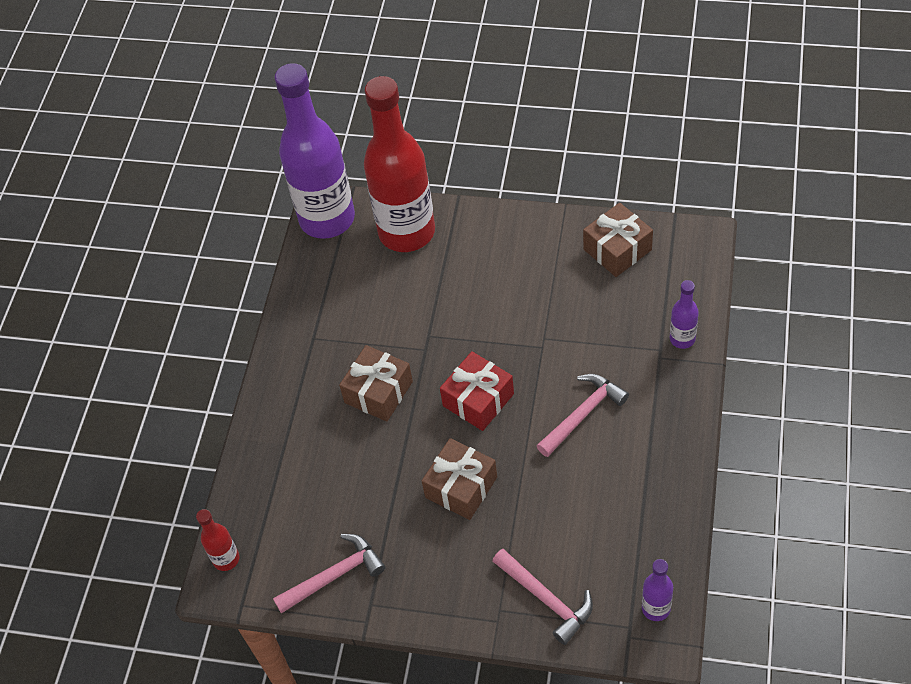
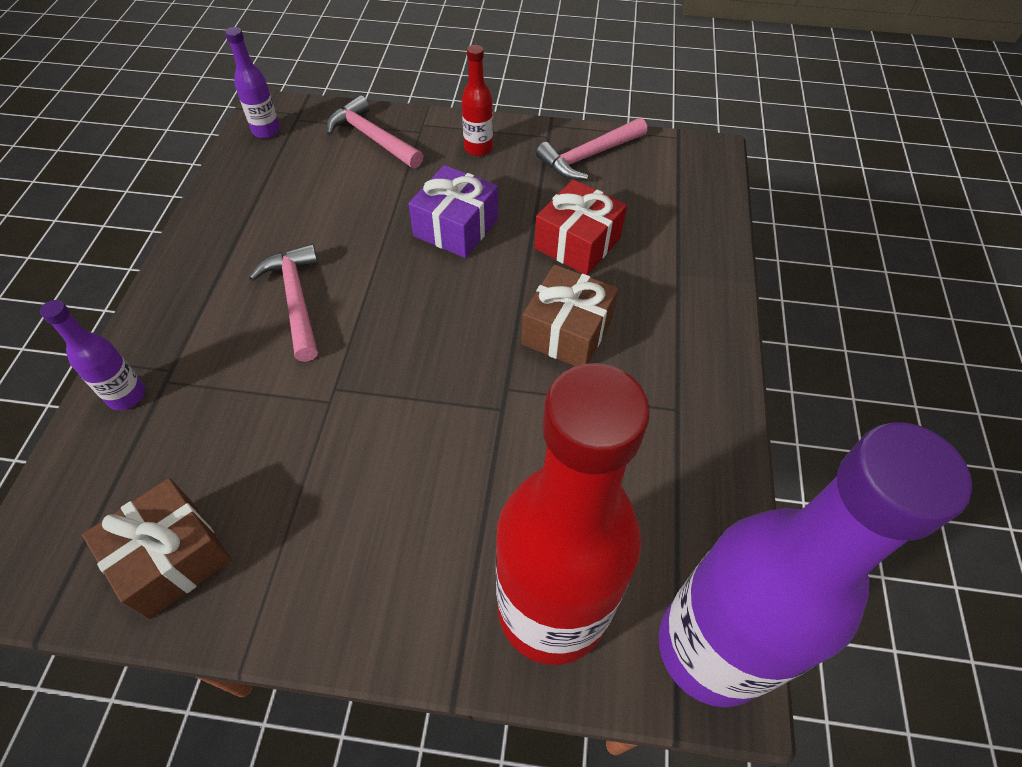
camera: 170 degrees right, 0 degrees up
red bottle [196,509,239,571] -> red bottle moved to [462,45,493,156]
brown gift [422,438,497,520] -> purple gift [408,165,498,258]
red gift [440,351,514,431] -> red gift moved to [534,179,627,275]
pink hammer [537,374,629,457] -> pink hammer turned 120 degrees clockwise [249,244,318,362]

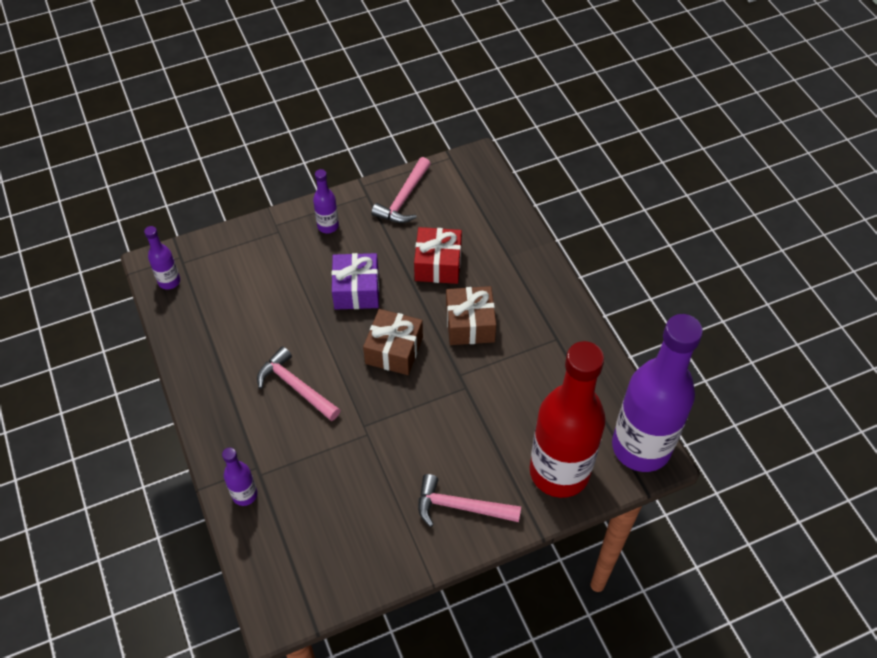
camera: 30 degrees left, 0 degrees up
brown gift [82,478,231,619] -> brown gift moved to [363,309,423,375]
pink hammer [326,95,423,169] -> pink hammer moved to [418,474,521,527]
red bottle [462,45,493,156] -> purple bottle [313,169,339,233]

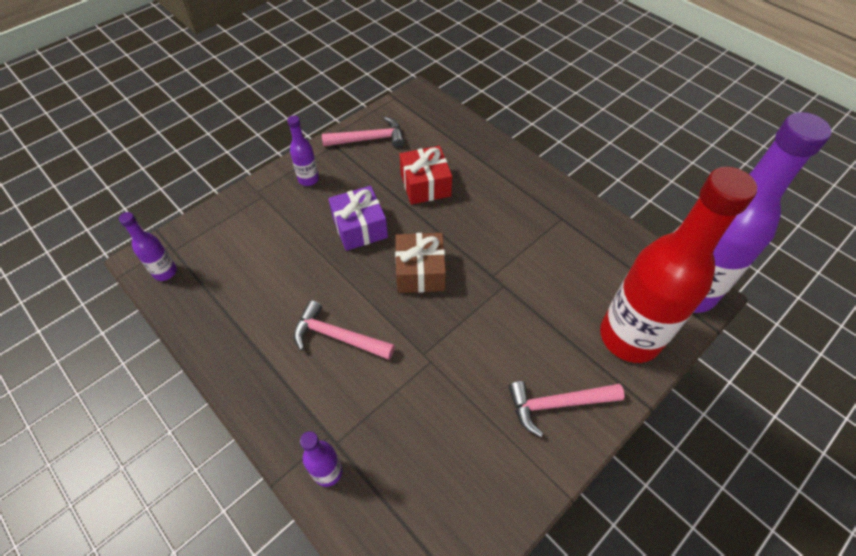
camera: 20 degrees left, 0 degrees up
pink hammer [371,157,431,223] -> pink hammer turned 105 degrees counterclockwise [322,117,404,148]
brown gift [446,286,496,345] -> none

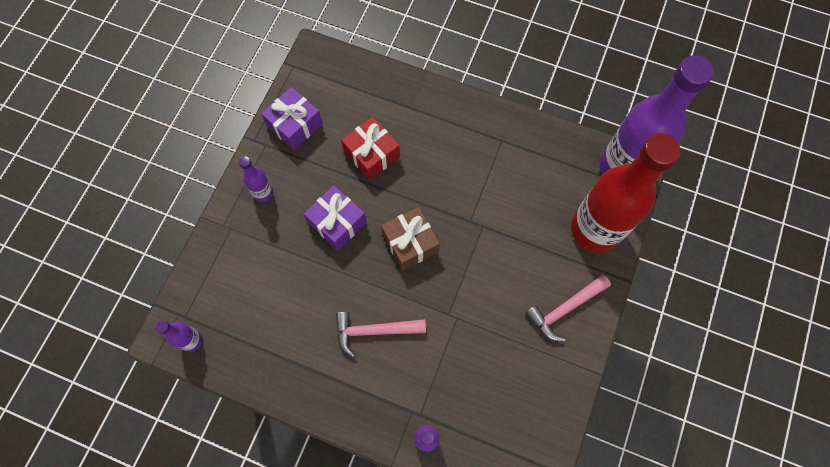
camera: 25 degrees left, 15 degrees up
pink hammer [322,117,404,148] -> purple gift [261,87,323,150]

